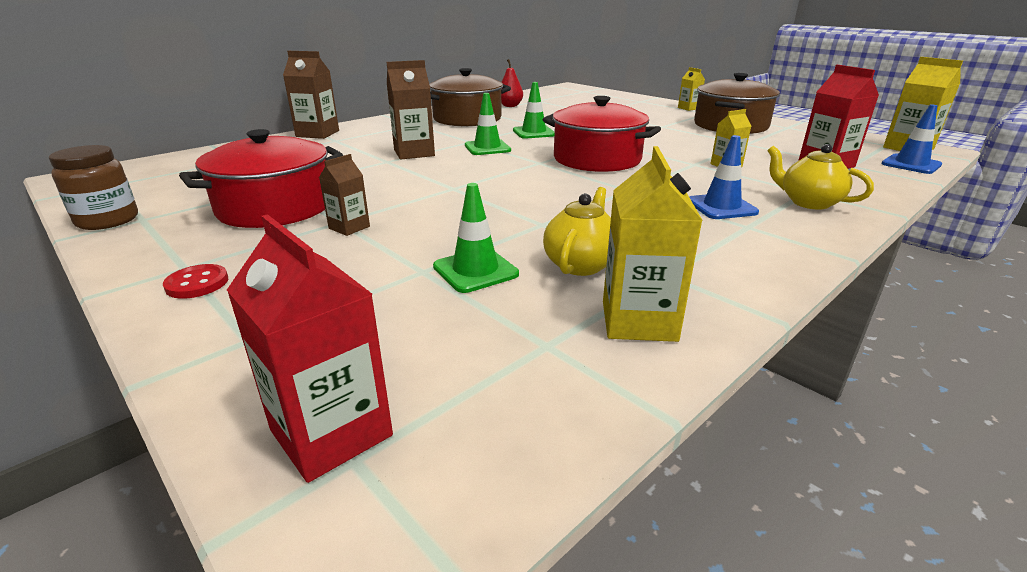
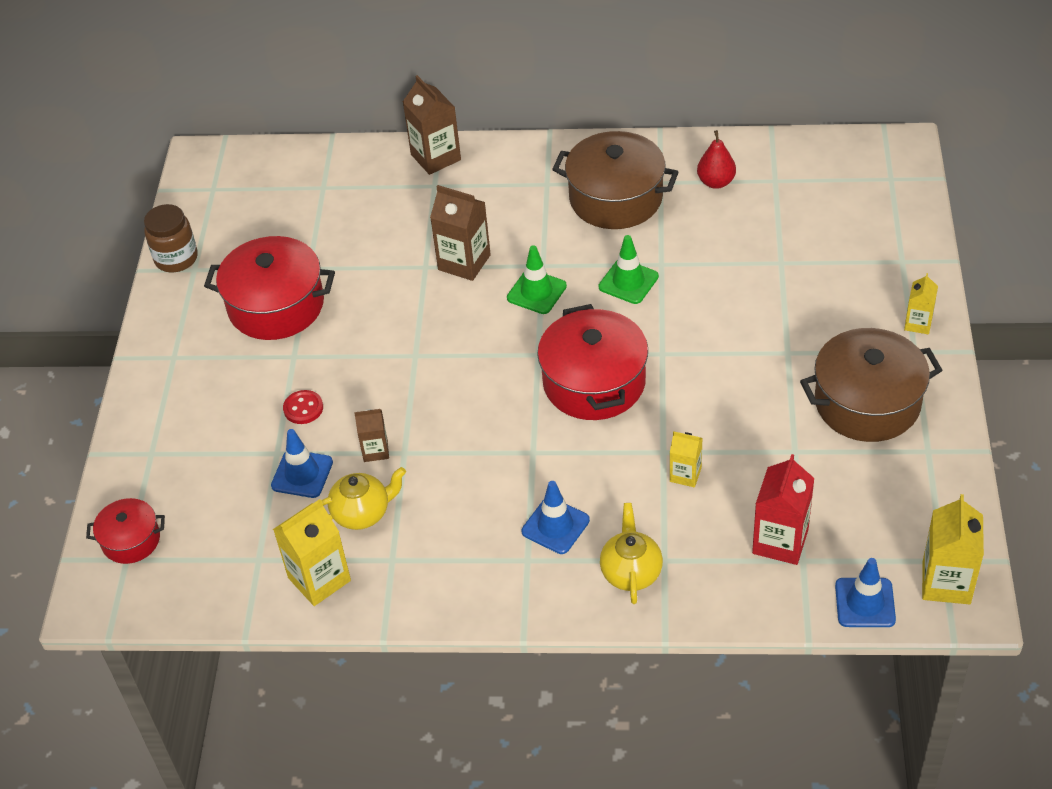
camera: 50 degrees right, 20 degrees up
red button [163,264,228,298] -> red button moved to [283,390,323,424]
red carton [227,214,393,483] -> red pot [86,498,165,564]
brown carton [319,154,370,236] -> brown carton moved to [354,409,389,462]
green traffic cone [433,183,519,293] -> blue traffic cone [271,429,333,498]

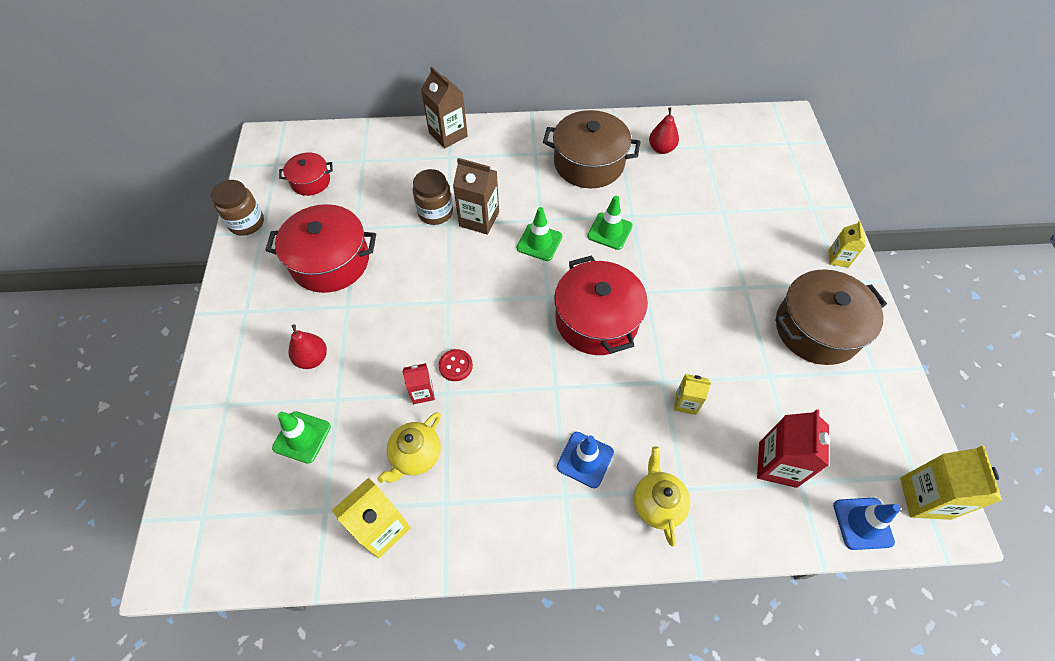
camera: 10 degrees left, 10 degrees up
red pot [86,498,165,564] -> red pot moved to [279,152,333,196]
blue traffic cone [271,429,333,498] -> none
red button [283,390,323,424] -> red button moved to [439,349,473,381]
yellow teapot [322,467,406,530] -> yellow teapot turned 150 degrees clockwise [377,412,441,483]
brown carton [354,409,389,462] -> red carton [402,363,435,404]
none -> green traffic cone [272,411,331,464]
none -> red pear [288,324,327,369]
none -> brown jar [413,169,453,225]

